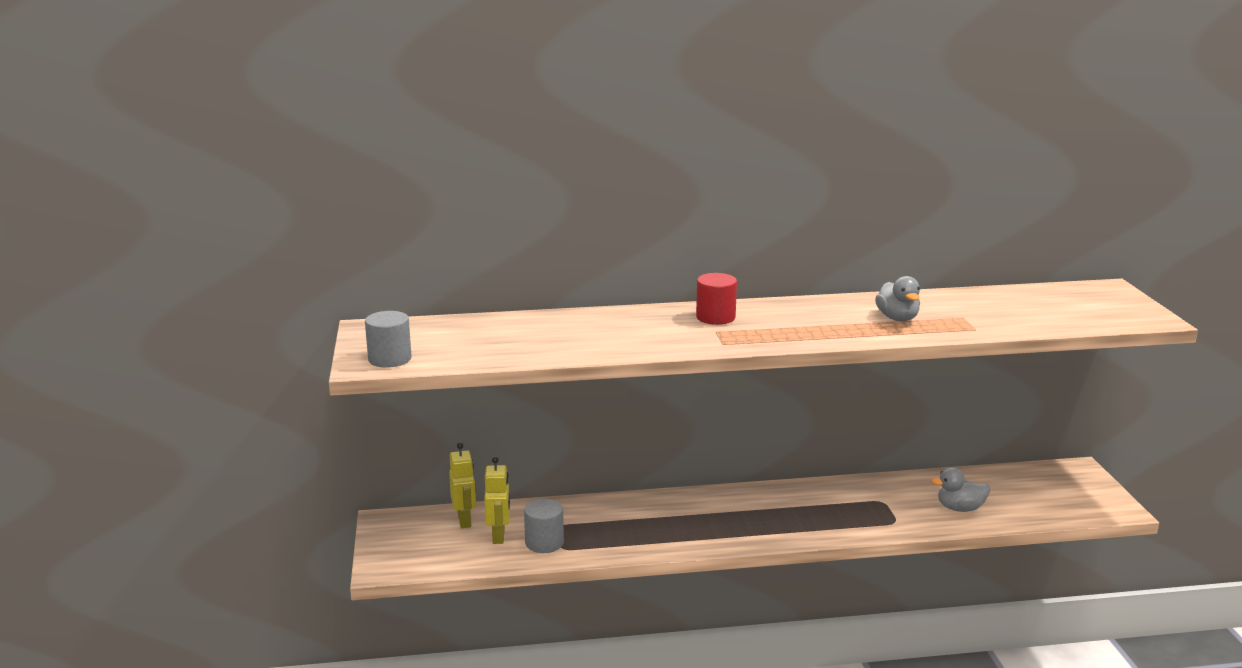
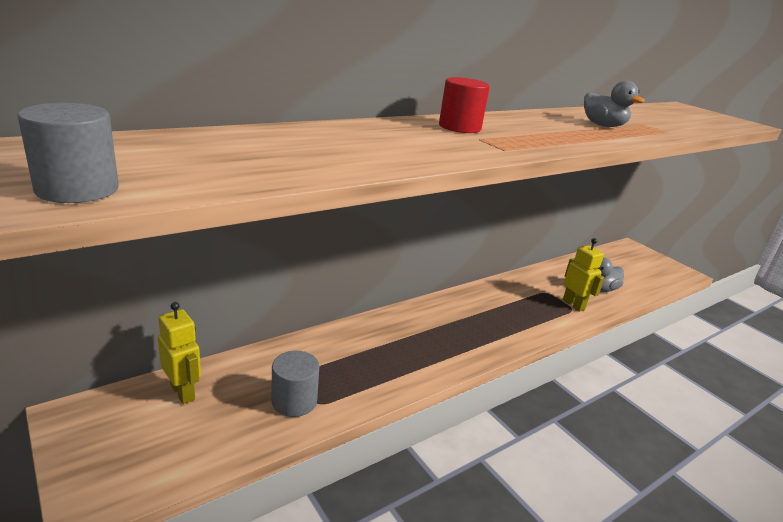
camera: 30 degrees left, 5 degrees up
yellow robot [484,457,510,544] -> yellow robot moved to [563,238,604,312]

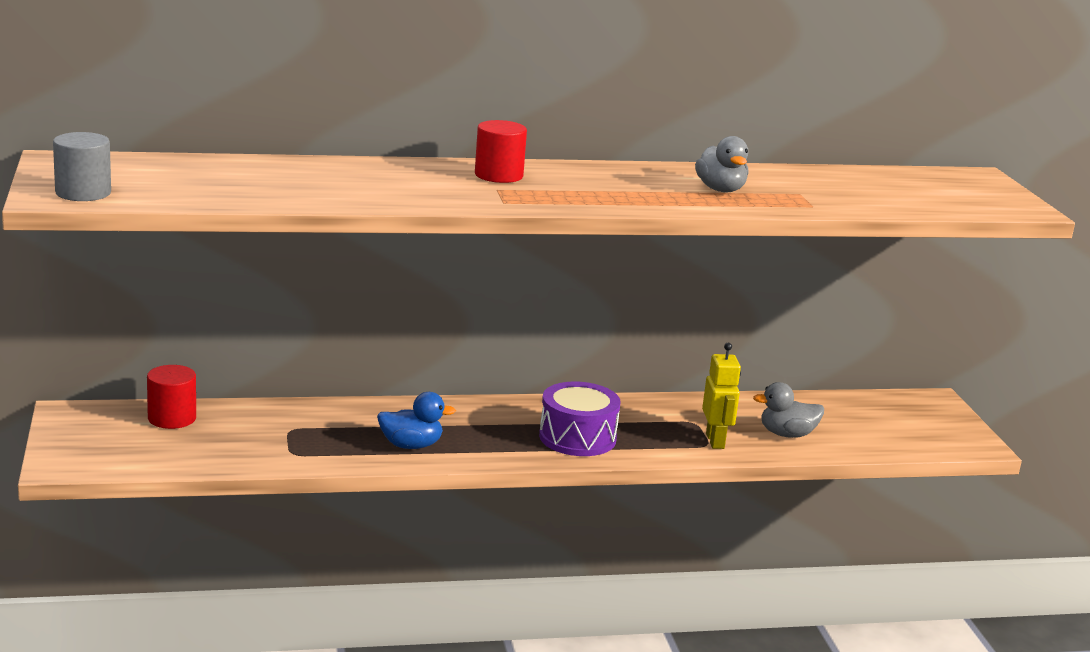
camera: 25 degrees right, 5 degrees down
yellow robot [158,302,201,404] -> red cylinder [147,365,196,429]
grey cylinder [271,351,320,417] -> none
none -> blue duck [377,392,456,449]
none -> purple drum [539,381,621,456]

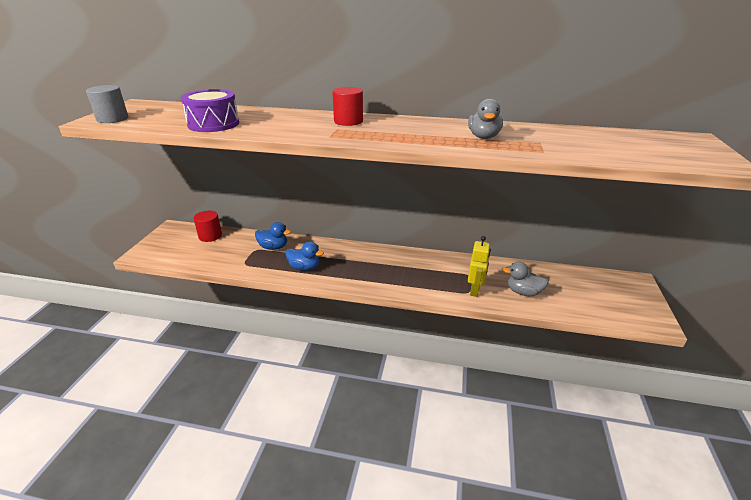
camera: 25 degrees right, 10 degrees up
purple drum [539,381,621,456] -> purple drum moved to [181,89,239,132]
none -> blue duck [255,222,291,250]

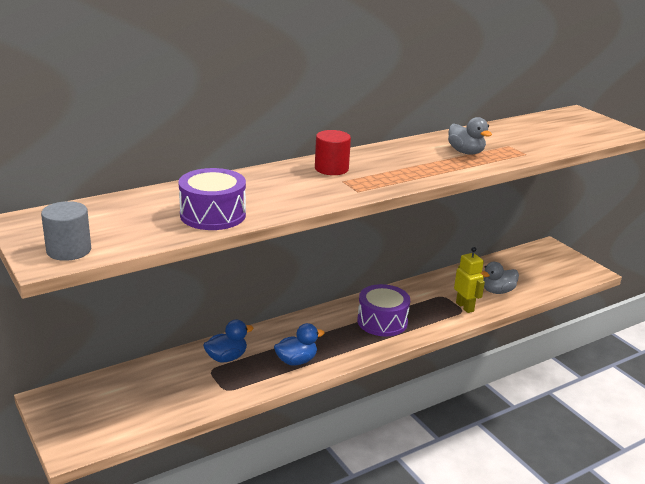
camera: 45 degrees left, 5 degrees down
red cylinder [193,211,222,242] -> none
none -> purple drum [357,284,410,336]

